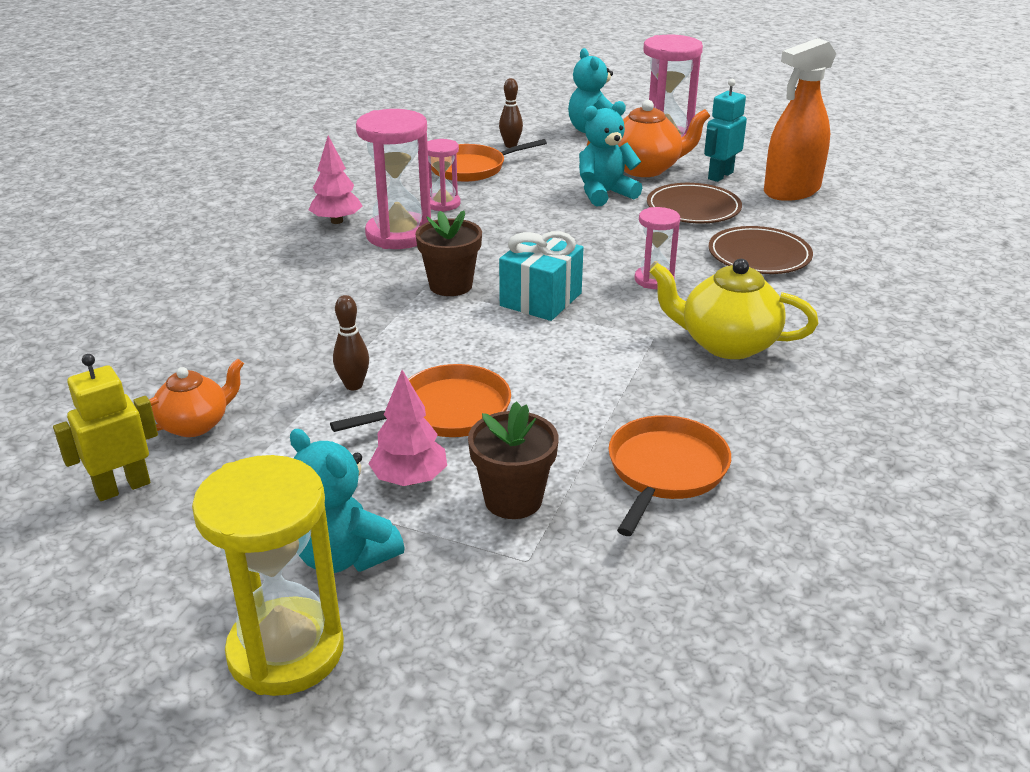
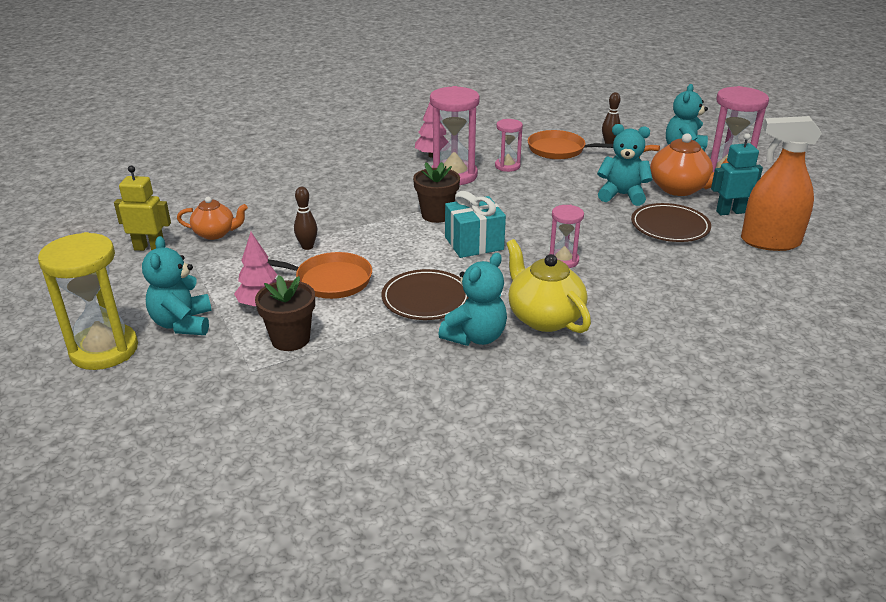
camera: 40 degrees right, 0 degrees up
orange pan [609,415,731,536] -> none
brown plate [708,226,813,274] -> brown plate moved to [382,269,468,320]
none -> turquoise teddy bear [438,253,507,346]

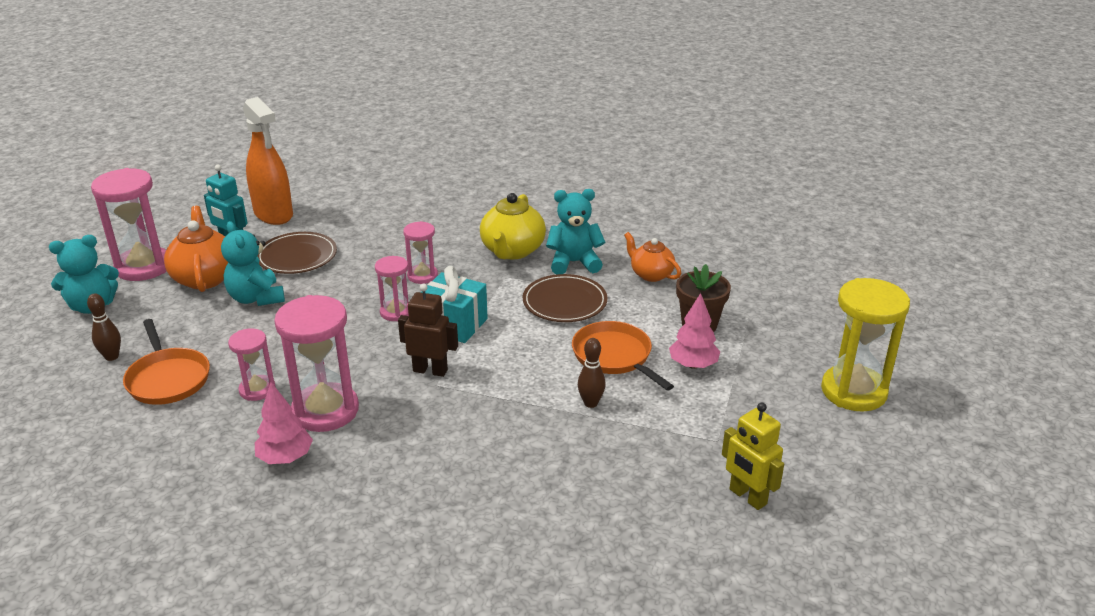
camera: 135 degrees left, 0 degrees up
turquoise teddy bear [142,236,212,335] -> none
orange teapot [177,197,248,240] -> orange teapot moved to [624,232,681,282]
brown flower pot [413,162,460,223] -> brown robot [398,284,458,377]
none -> pink hourglass [375,256,409,321]

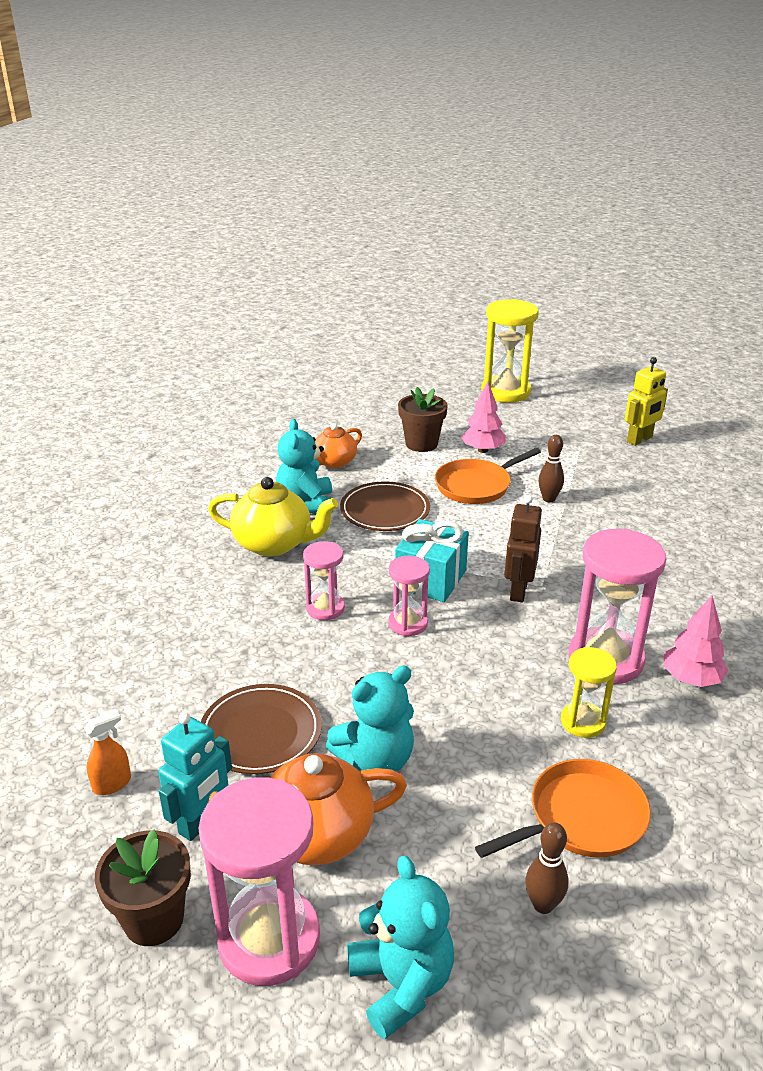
camera: 90 degrees left, 0 degrees up
pink hourglass [228,328,276,401] -> yellow hourglass [561,647,617,738]
orange spray bottle [243,97,293,225] -> orange spray bottle [84,710,131,795], size x0.42
none -> brown flower pot [95,829,191,946]

